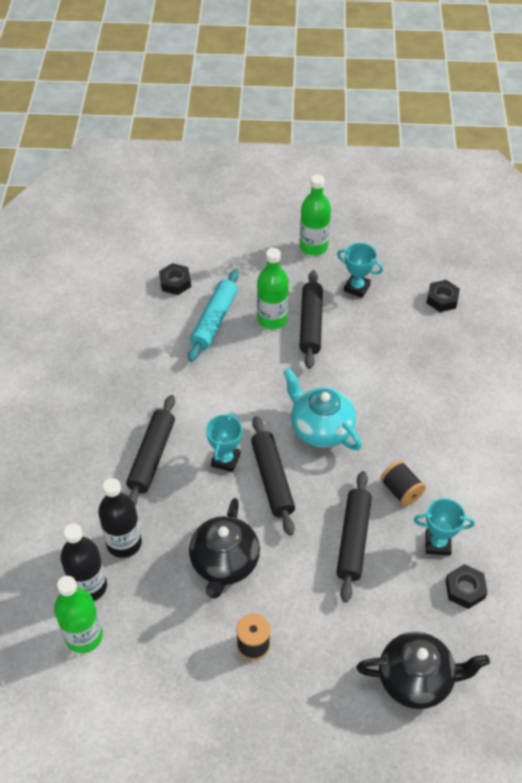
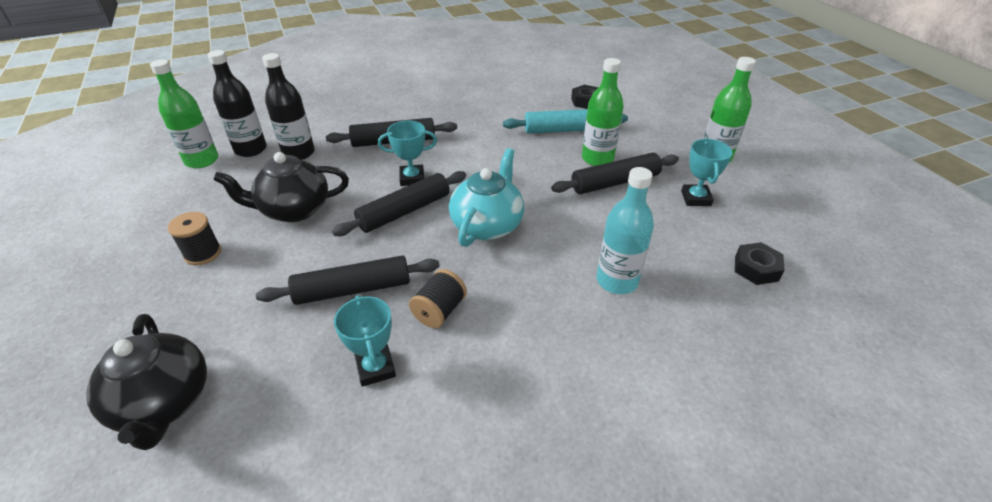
camera: 65 degrees right, 10 degrees down
black nut [446,564,488,609] -> none
none -> turquoise bottle [597,167,654,294]

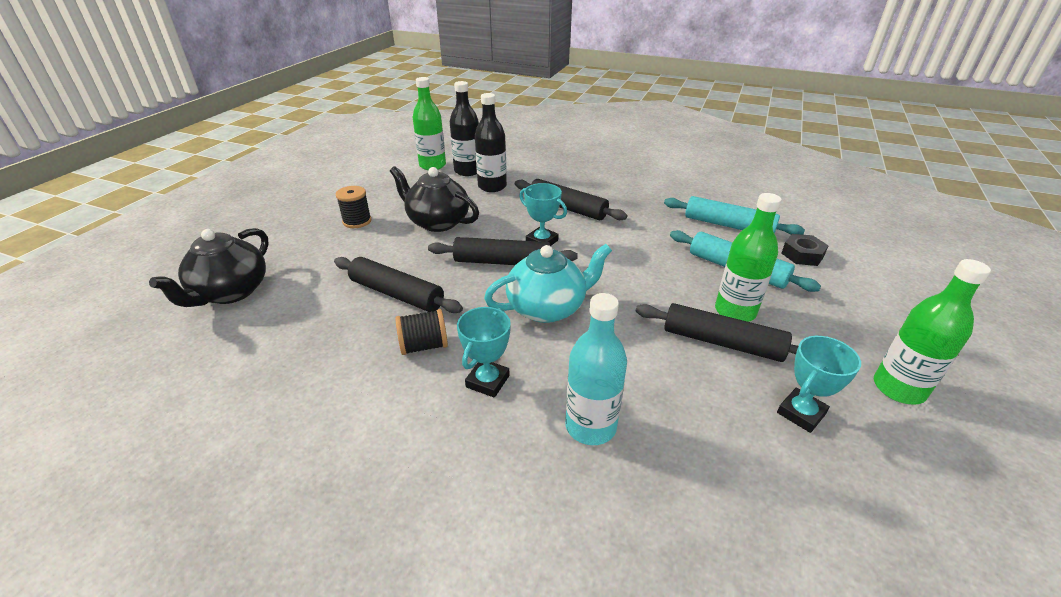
camera: 45 degrees right, 5 degrees down
turquoise trophy [334,295,396,387] -> turquoise trophy moved to [457,307,511,398]
black nut [735,242,784,285] -> none
none -> turquoise rolling pin [664,196,805,235]

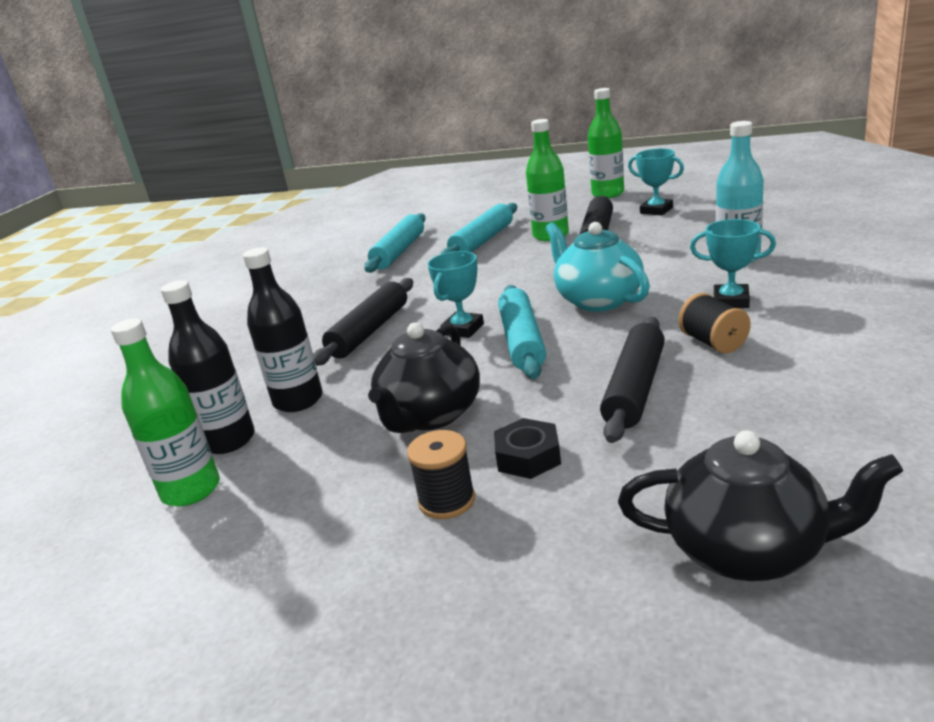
camera: 95 degrees left, 10 degrees down
black rolling pin [428,237,578,265] -> turquoise rolling pin [498,285,546,379]
black nut [781,234,829,266] -> black nut moved to [494,418,561,479]

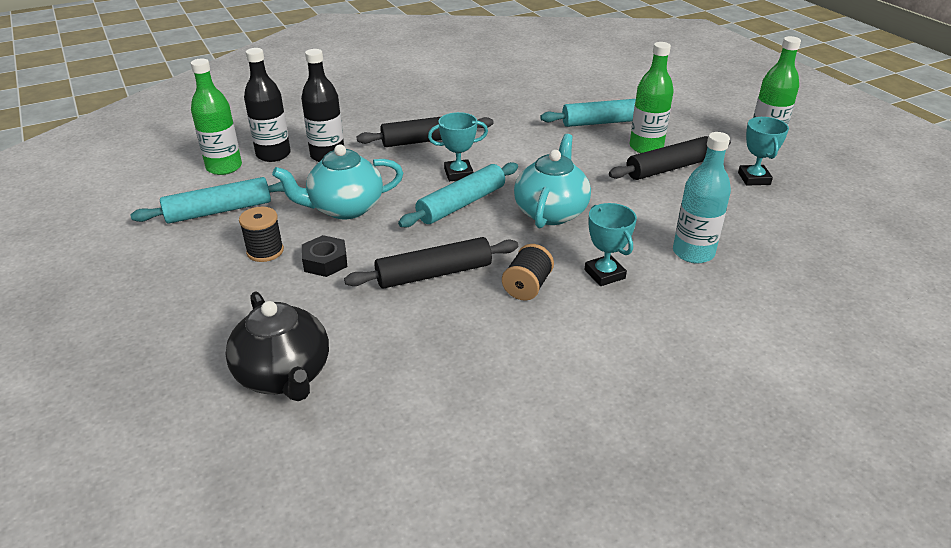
camera: 45 degrees right, 10 degrees up
turquoise rolling pin [364,213,426,273] -> turquoise rolling pin moved to [130,177,284,224]
black teapot [368,322,480,433] -> turquoise teapot [272,145,403,219]

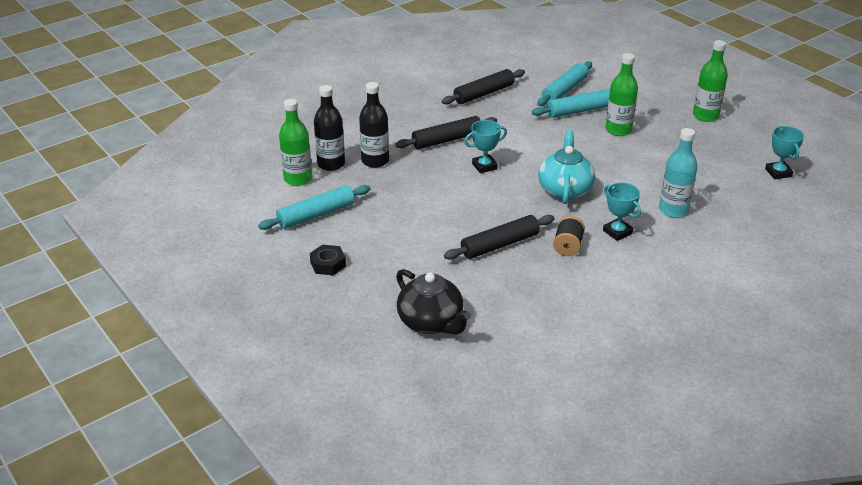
camera: 10 degrees left, 0 degrees up
black spool [239,207,284,262] -> none
turquoise teapot [272,145,403,219] -> none
black nut [302,235,347,277] -> black nut moved to [310,244,346,276]
turquoise rolling pin [398,162,518,227] -> turquoise rolling pin moved to [537,61,592,106]
black rolling pin [609,136,731,180] -> black rolling pin moved to [442,69,525,105]
turquoise trophy [738,117,789,186] -> turquoise trophy moved to [765,126,804,179]

